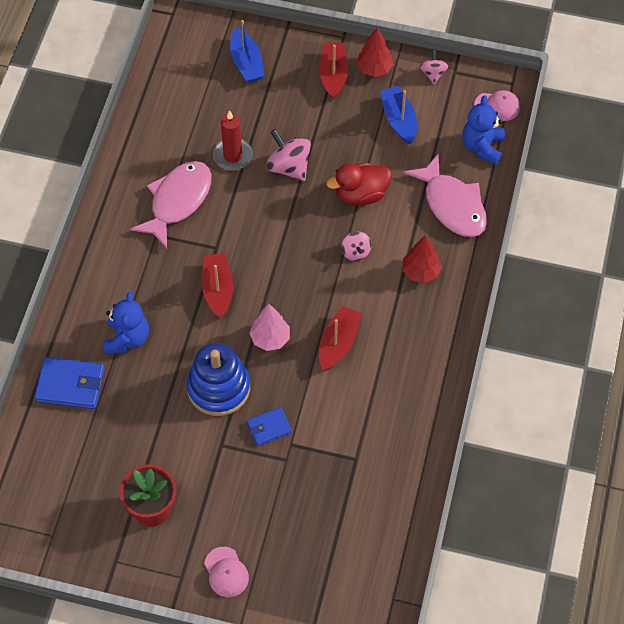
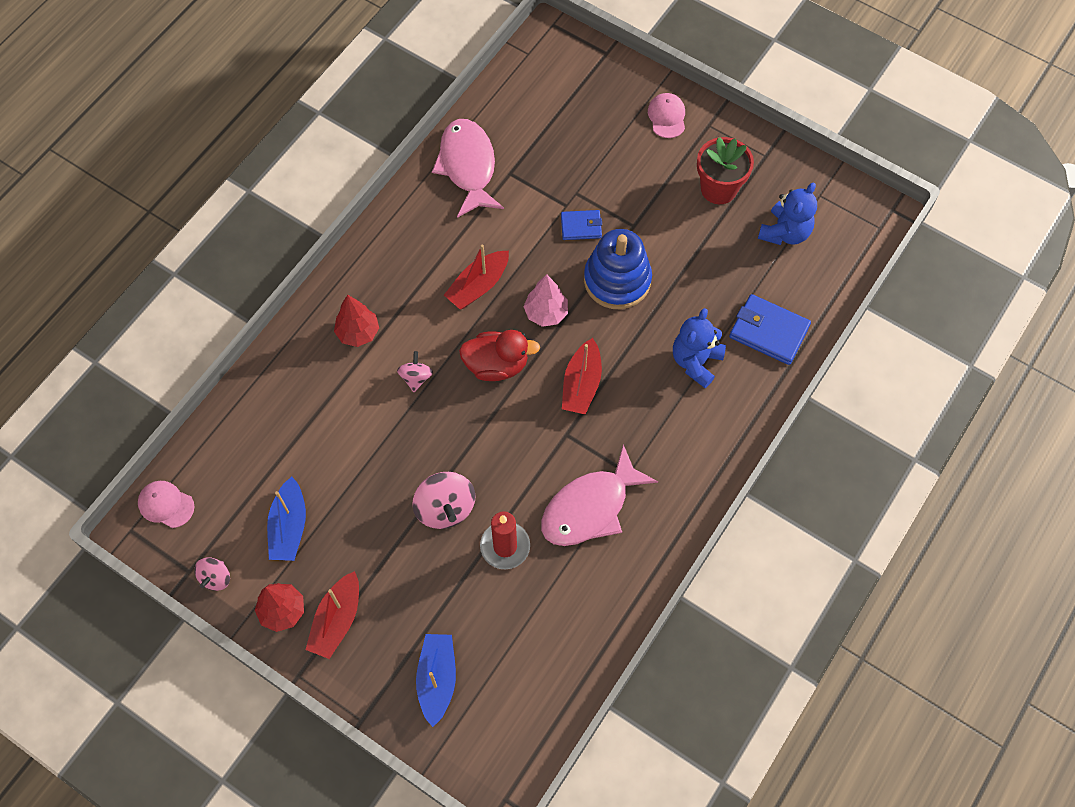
camera: 160 degrees left, 5 degrees up
red duck [327,163,391,205] -> red duck moved to [459,330,540,381]
pink fish [404,153,487,237] -> pink fish moved to [432,119,504,218]
blue teddy bear [462,95,505,165] -> blue teddy bear moved to [758,183,817,245]

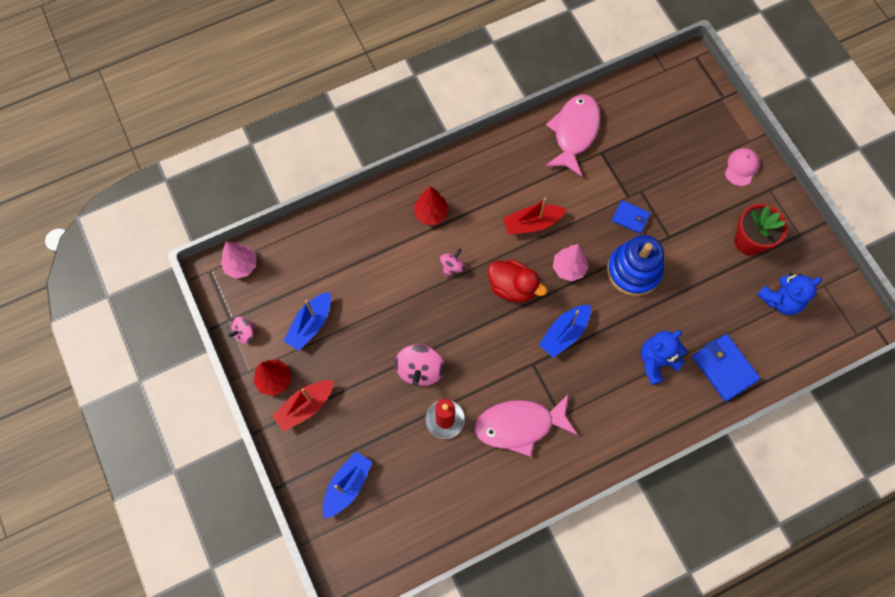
camera: 30 degrees right, 5 degrees up
pink cap [138,481,194,528] -> pink tree [221,241,256,279]
red boat [562,338,602,415] -> blue boat [539,305,591,358]

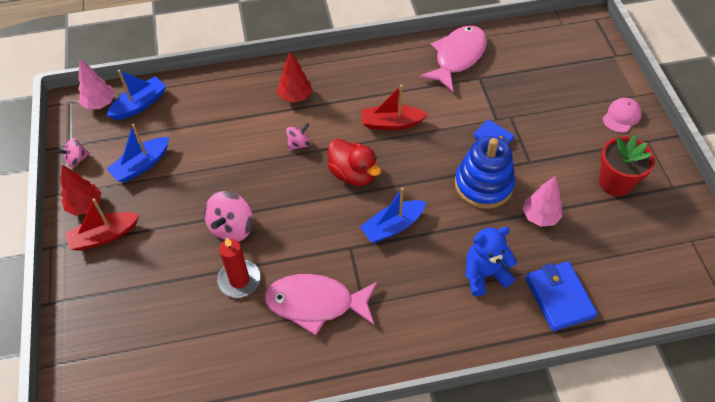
camera: 15 degrees right, 15 degrees down
blue boat [323,452,372,519] -> blue boat moved to [107,70,166,120]
pink tree [553,244,589,282] -> pink tree moved to [522,176,563,227]
blue teddy bear [757,273,822,315] -> none

